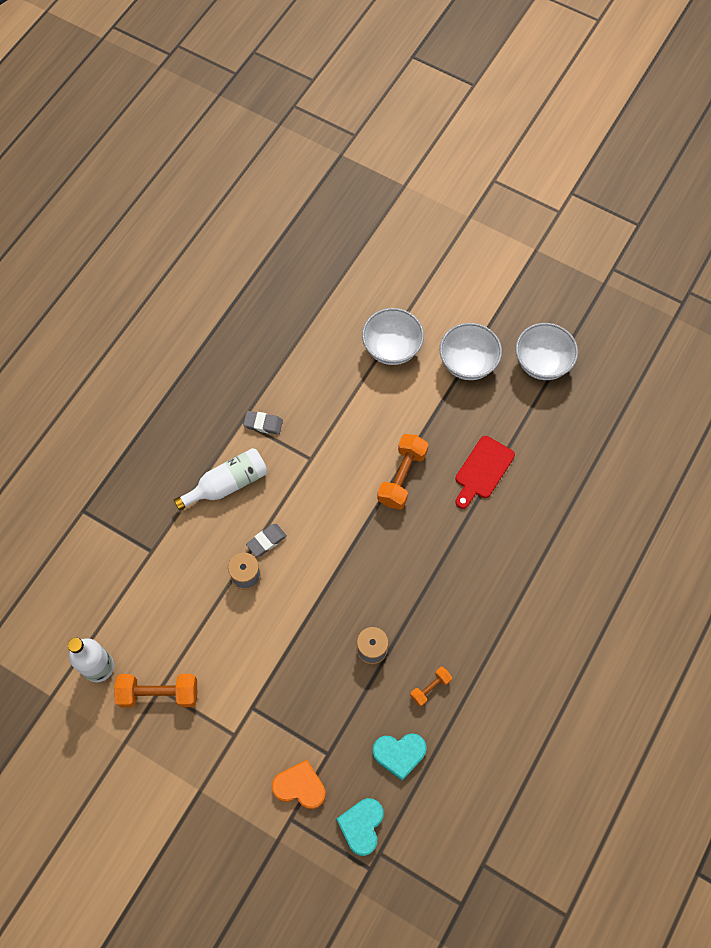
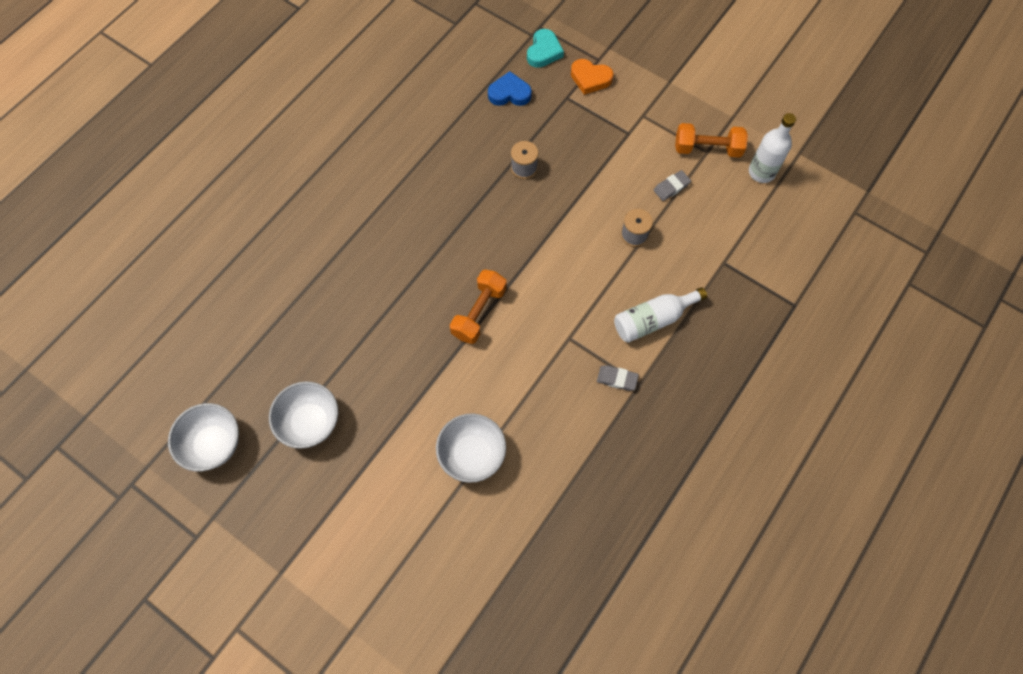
camera: 175 degrees left, 0 degrees up
grey eraser [246,524,287,557] -> grey eraser moved to [654,170,691,201]
turquoise heart [372,733,427,781] -> blue heart [488,71,532,106]
orange dumbbell [410,667,452,707] -> none
white bowl [439,323,502,380] -> white bowl moved to [168,403,239,471]
red cutting board [455,436,515,509] -> none

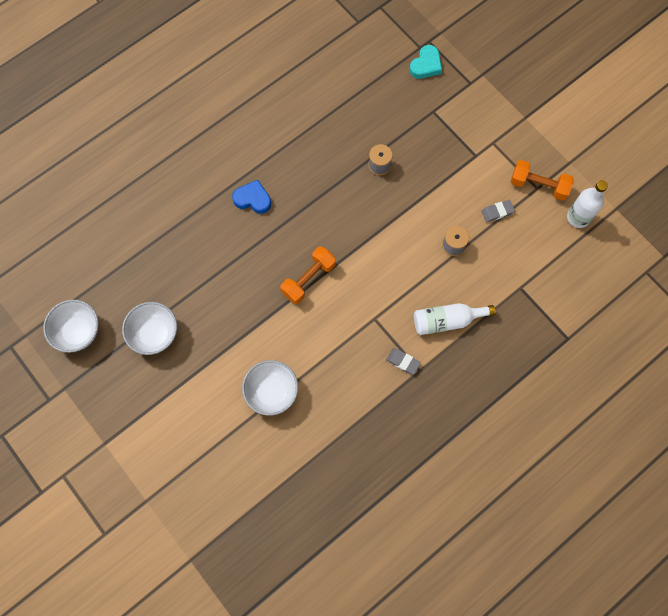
camera: 15 degrees right, 5 degrees up
blue heart [488,71,532,106] -> blue heart moved to [232,180,271,214]
orange heart [571,59,614,95] -> none

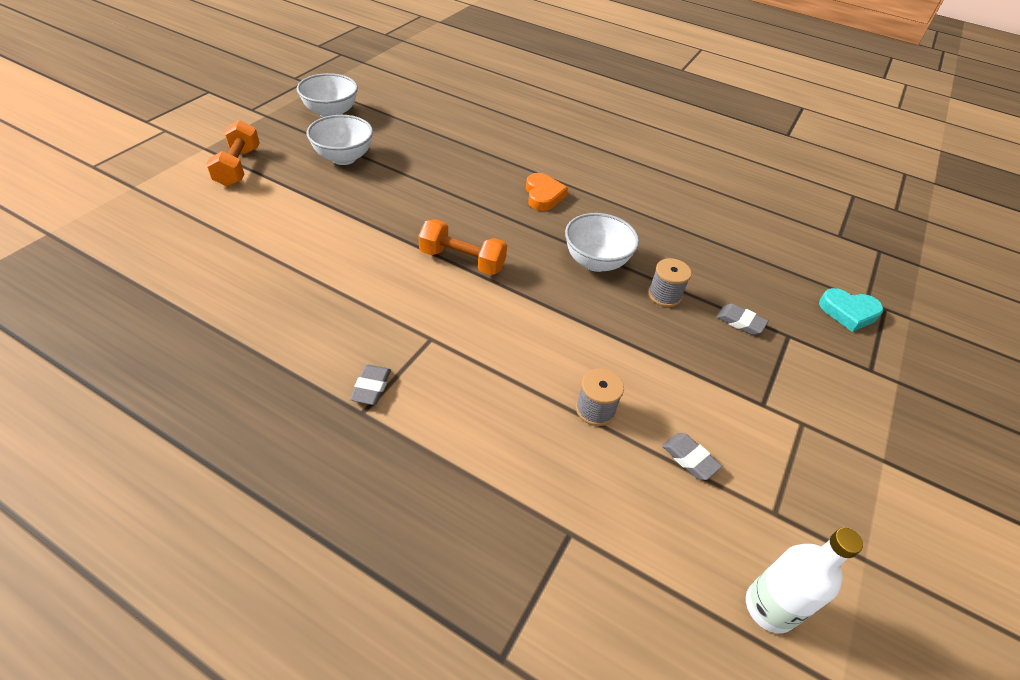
camera: 65 degrees right, 25 degrees down
blue heart [232,180,271,214] -> orange heart [526,173,568,211]
white bowl [242,360,298,416] -> white bowl moved to [565,213,639,272]
white bottle [414,303,496,335] -> none
orange dumbbell [511,160,574,201] -> orange dumbbell moved to [206,120,260,187]
none -> grey eraser [716,304,768,335]

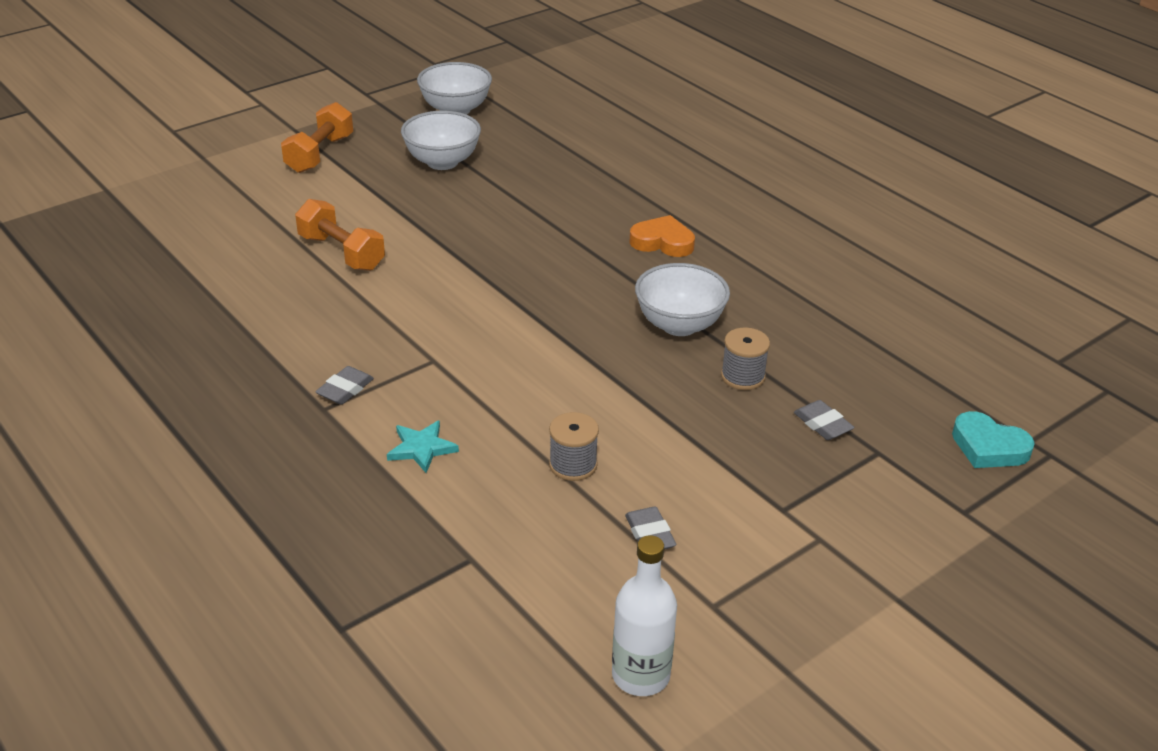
camera: 25 degrees right, 10 degrees down
orange dumbbell [418,219,507,275] -> orange dumbbell moved to [295,199,385,271]
orange heart [526,173,568,211] -> orange heart turned 90 degrees counterclockwise [629,215,695,257]
none -> turquoise star [387,420,459,473]

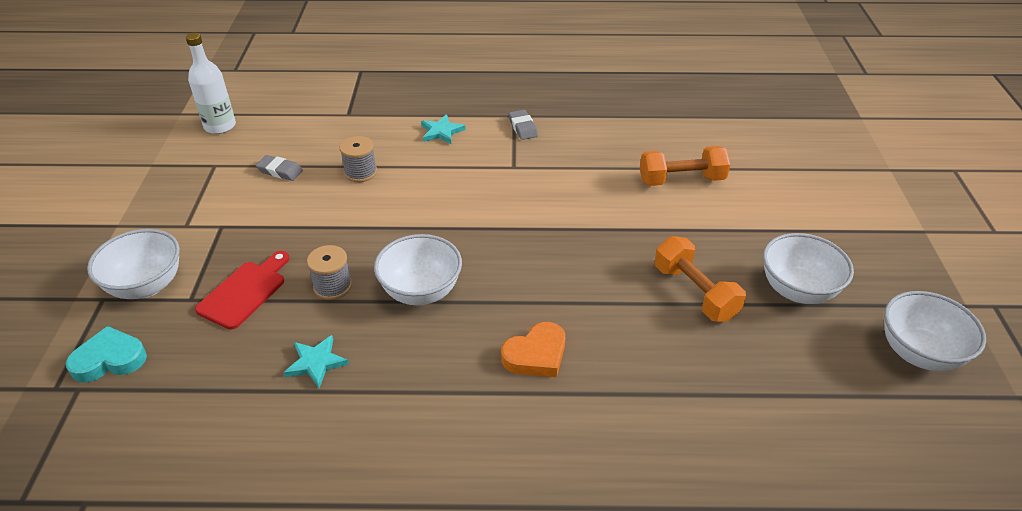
camera: 130 degrees right, 5 degrees up
orange dumbbell [281,102,353,173] -> orange dumbbell moved to [655,236,746,322]
grey eraser [794,400,855,440] -> red cutting board [195,251,289,330]
none -> white bowl [87,229,180,299]
none -> turquoise star [284,335,349,388]

